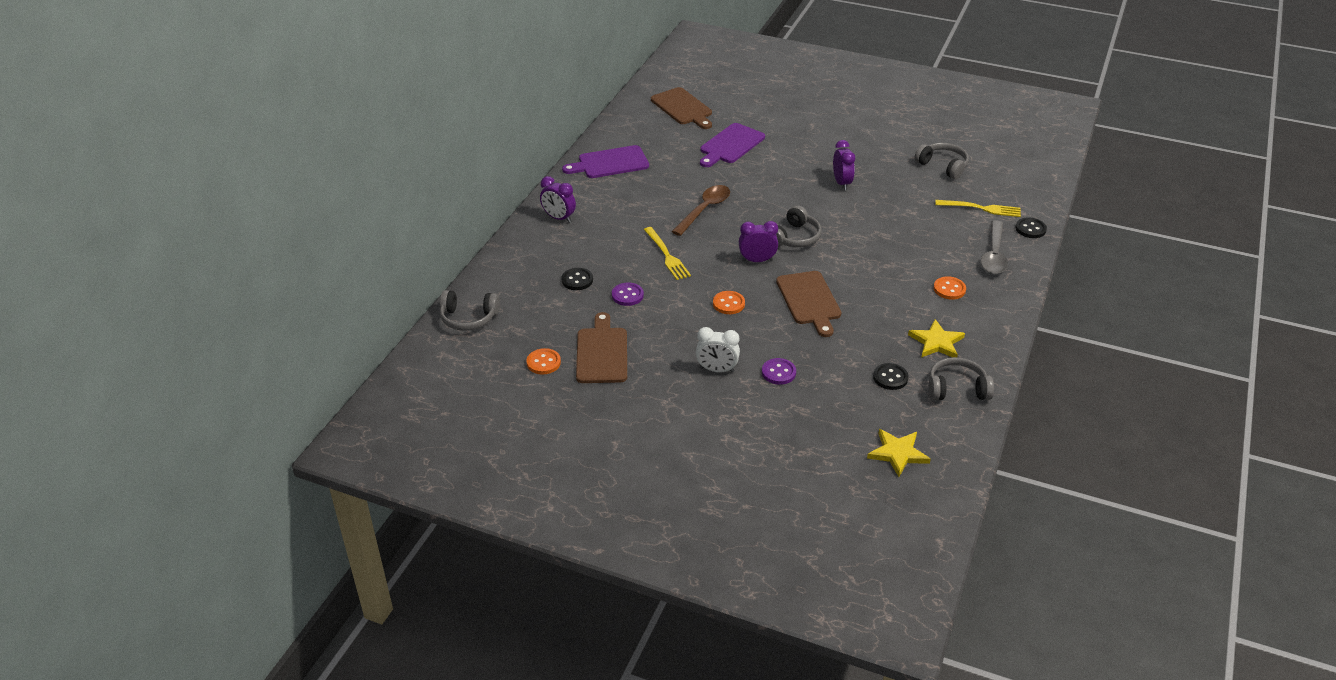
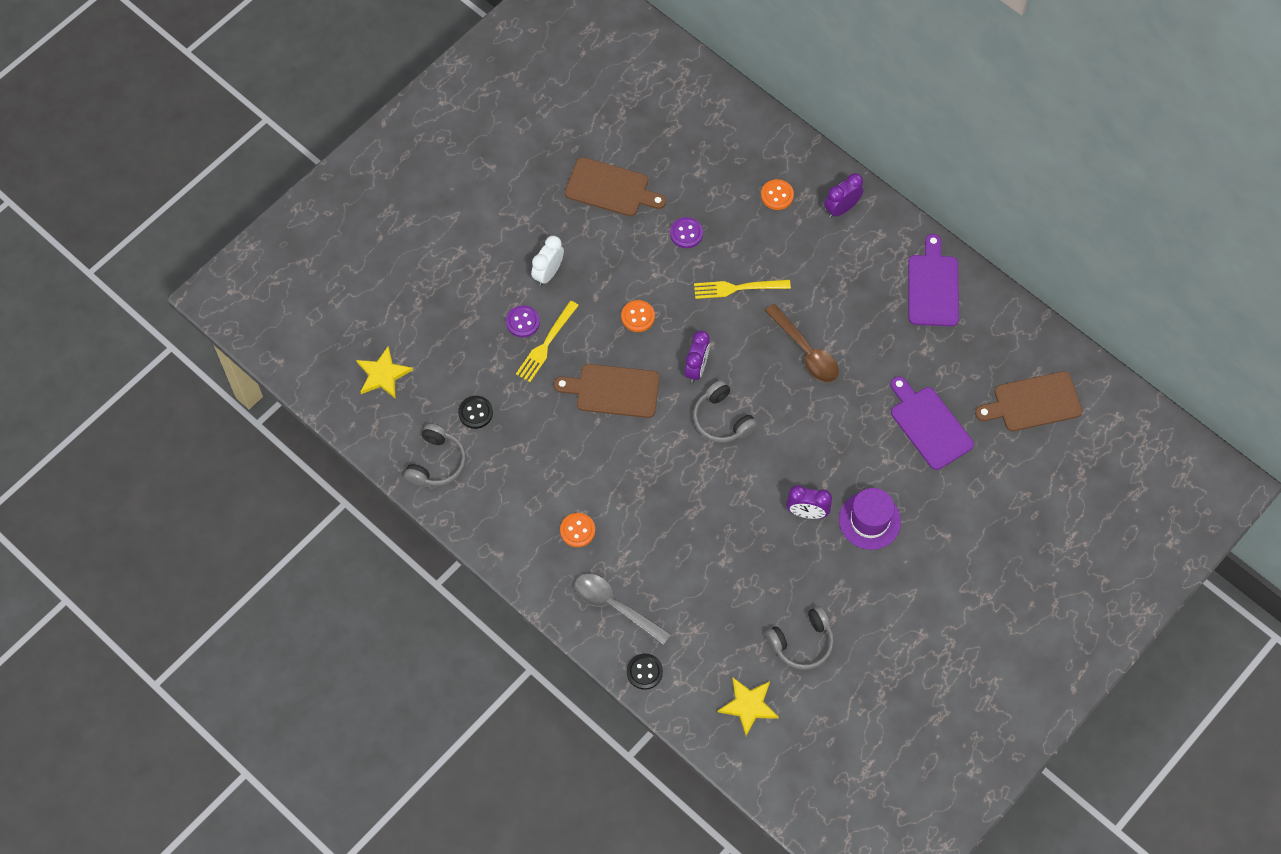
camera: 110 degrees right, 25 degrees up
grey headphones [440,290,500,331] -> none
orange button [526,348,561,375] -> orange button moved to [761,179,794,210]
black button [561,268,593,290] -> none
yellow star [908,319,965,358] -> yellow star moved to [718,678,779,736]
yellow fork [935,200,1021,217] -> yellow fork moved to [516,301,579,382]
none -> purple hat [839,488,901,550]

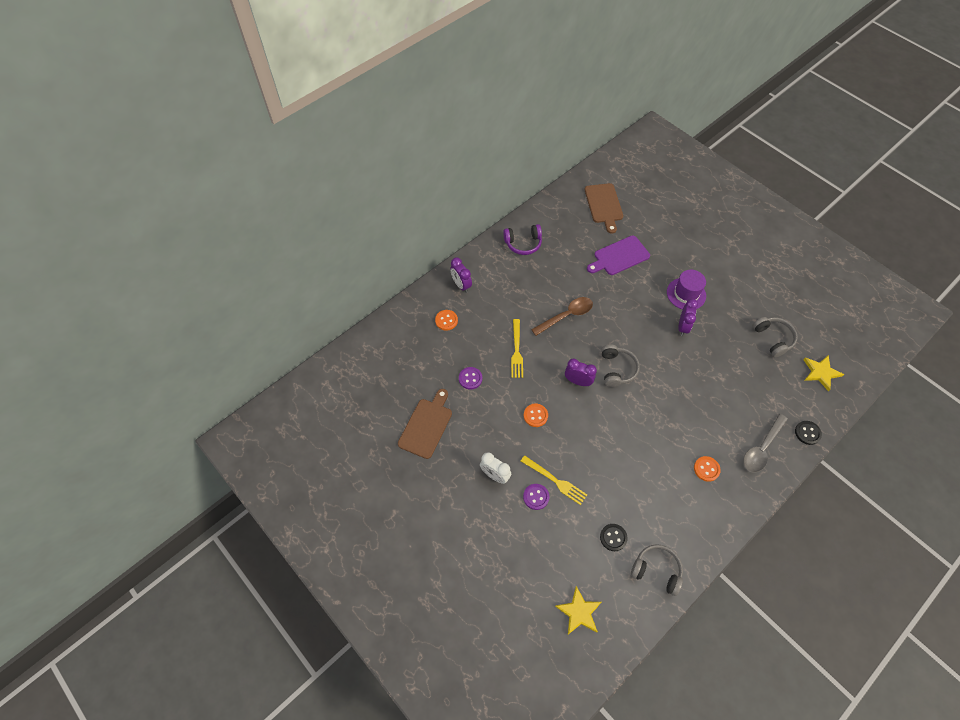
camera: 85 degrees left, 5 degrees down
brown cutting board [554,364,660,418] -> none
grey headphones [693,380,758,443] -> grey headphones turned 60 degrees counterclockwise [601,344,640,387]
purple cutting board [908,234,959,326] -> purple headphones [503,224,542,255]

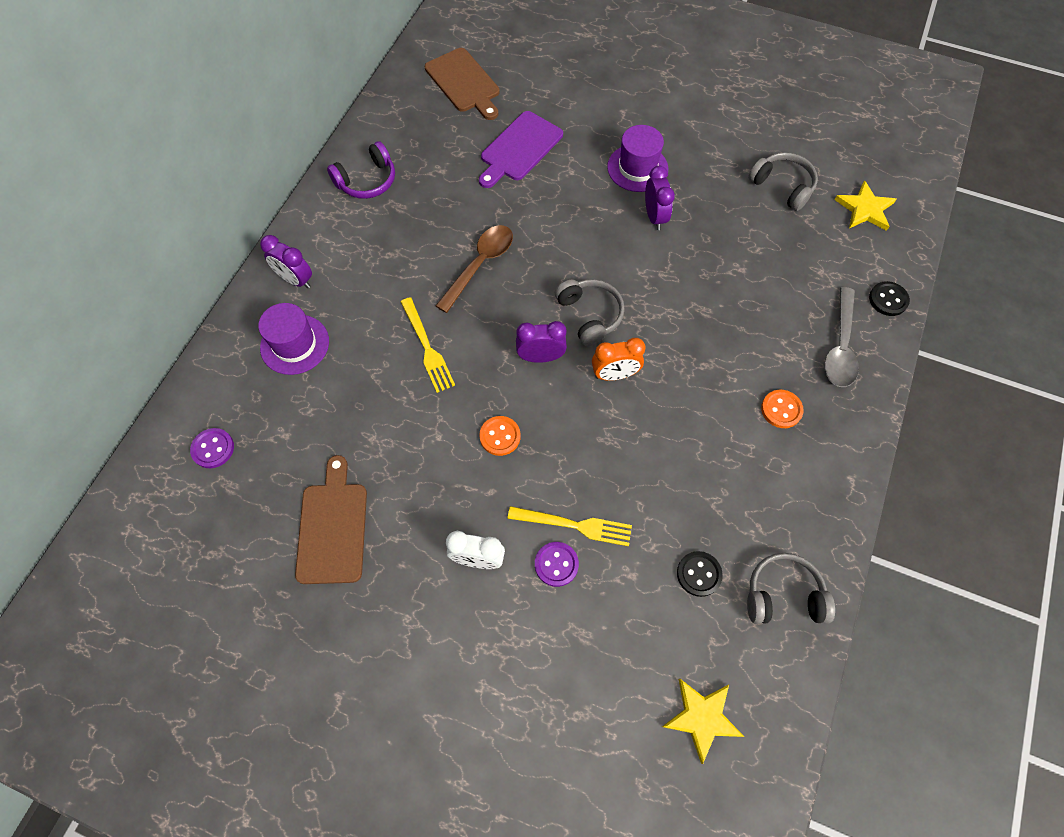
camera: 25 degrees left, 5 degrees up
orange button [435,310,458,331] -> purple hat [258,303,329,375]
purple button [459,367,482,390] -> purple button moved to [190,428,234,468]
none -> orange clock [592,338,646,381]

